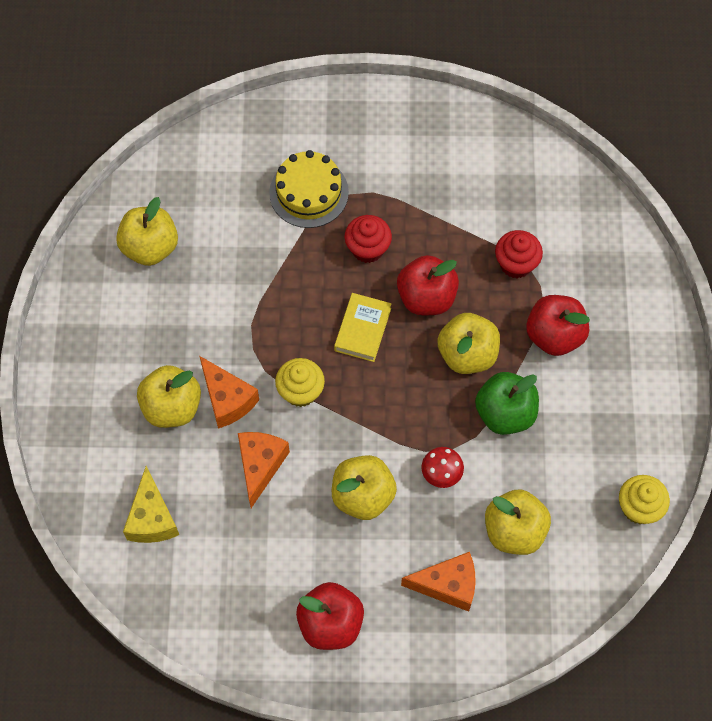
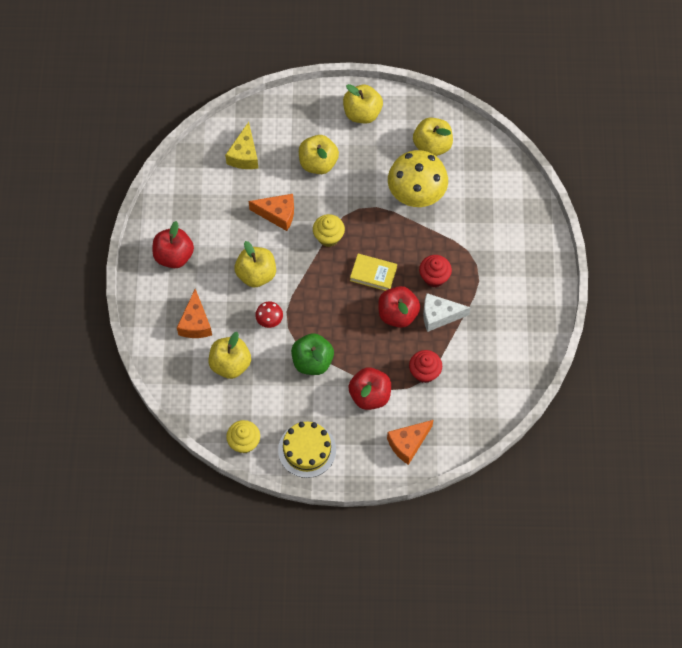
camera: 90 degrees right, 0 degrees up
yellow cheese [123,466,179,543] -> yellow cheese turned 75 degrees counterclockwise [225,122,258,169]
orange cheese [199,356,259,429] -> orange cheese moved to [387,420,433,465]
yellow cake [269,150,349,228] -> yellow cake moved to [278,421,336,478]
yellow apple [437,313,500,374] -> yellow apple moved to [343,84,383,123]
none -> yellow mushroom [388,150,448,207]
none -> white cheese [423,293,471,332]

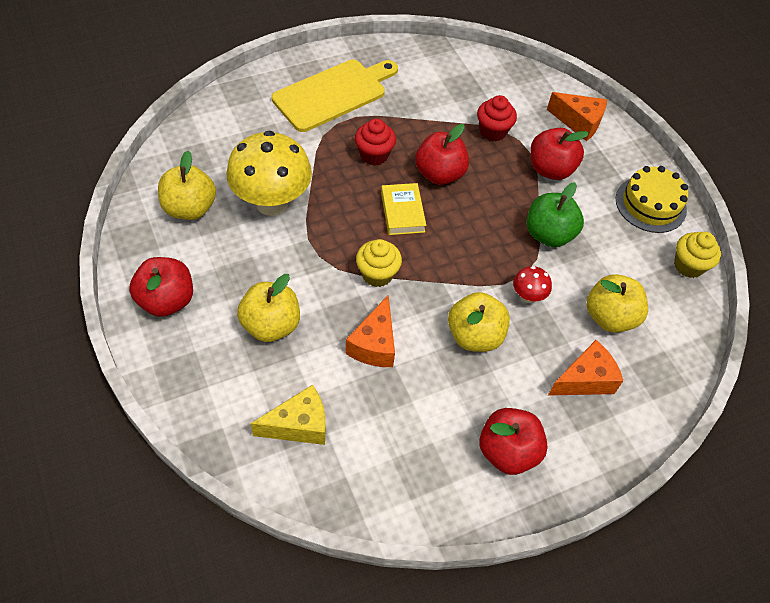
camera: 120 degrees left, 10 degrees down
orange cheese [249,194,294,231] -> orange cheese turned 150 degrees counterclockwise [345,295,395,367]
yellow apple [343,84,383,123] -> red apple [129,257,193,317]
white cheese [423,293,471,332] -> none
none -> yellow cutting board [272,60,398,132]

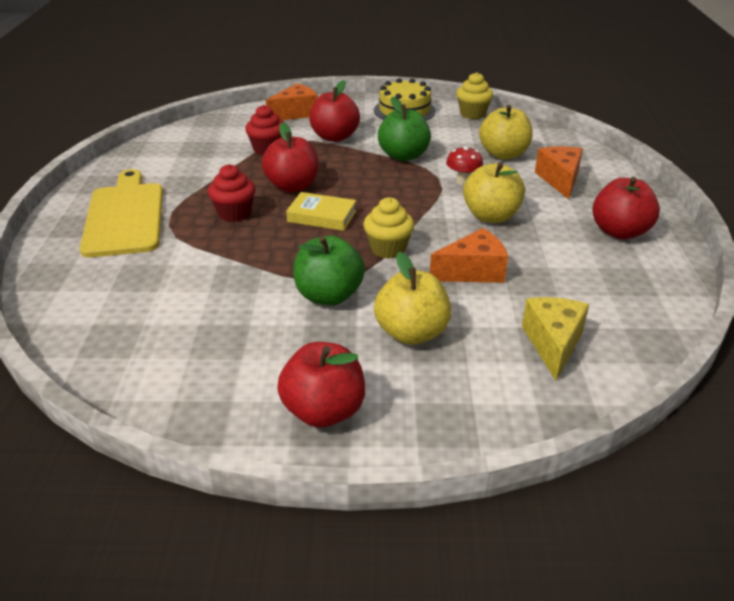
camera: 60 degrees left, 20 degrees down
yellow apple [158,151,216,220] -> none
yellow mushroom [226,131,312,216] -> none
orange cheese [345,295,395,367] -> orange cheese turned 60 degrees counterclockwise [430,228,508,283]
none -> green apple [293,235,365,306]

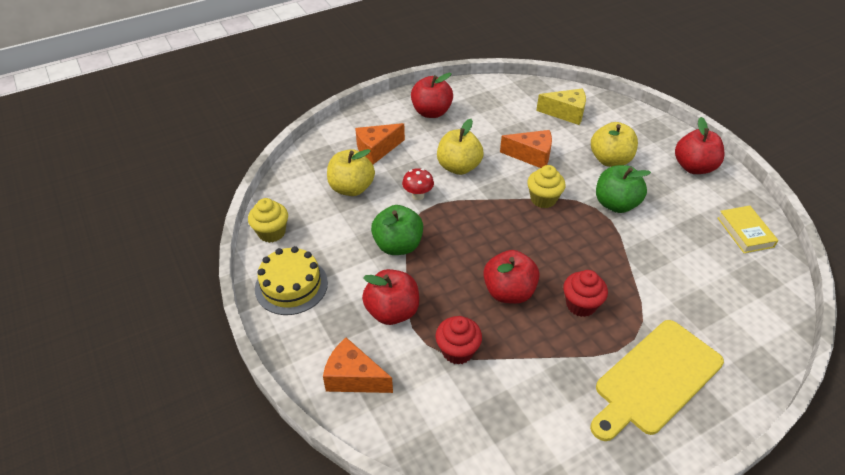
camera: 120 degrees left, 10 degrees up
yellow book [286,192,356,231] -> yellow book moved to [717,206,779,253]
orange cheese [430,228,508,283] -> orange cheese turned 150 degrees clockwise [500,130,552,168]
yellow cheese [522,297,589,381] -> yellow cheese turned 150 degrees counterclockwise [536,88,586,125]

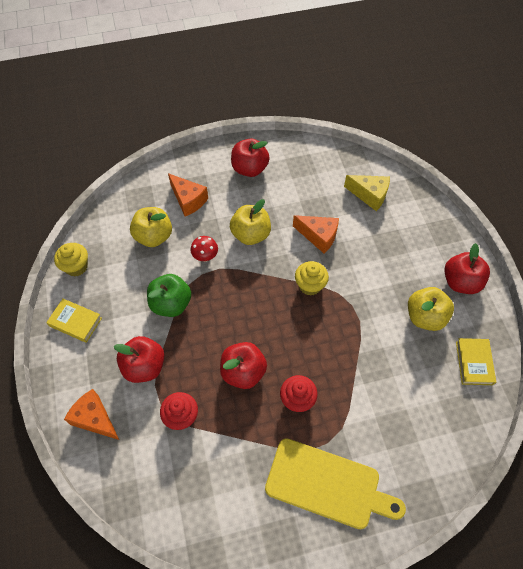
camera: 15 degrees right, 15 degrees up
yellow cake [255,246,328,315] -> yellow book [46,299,102,343]
orange cheese [355,123,405,164] -> orange cheese turned 120 degrees counterclockwise [168,173,208,216]
yellow cutting board [590,320,724,441] -> yellow cutting board turned 135 degrees counterclockwise [265,438,406,529]
yellow apple [591,122,638,167] -> yellow apple moved to [408,287,454,331]
green apple [596,165,651,213] -> none

